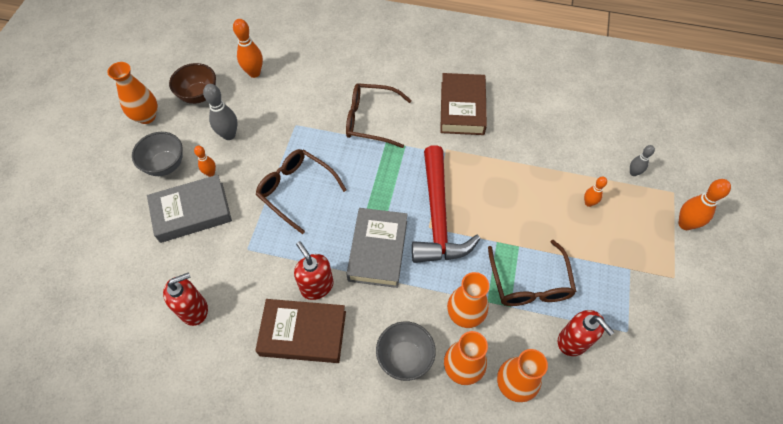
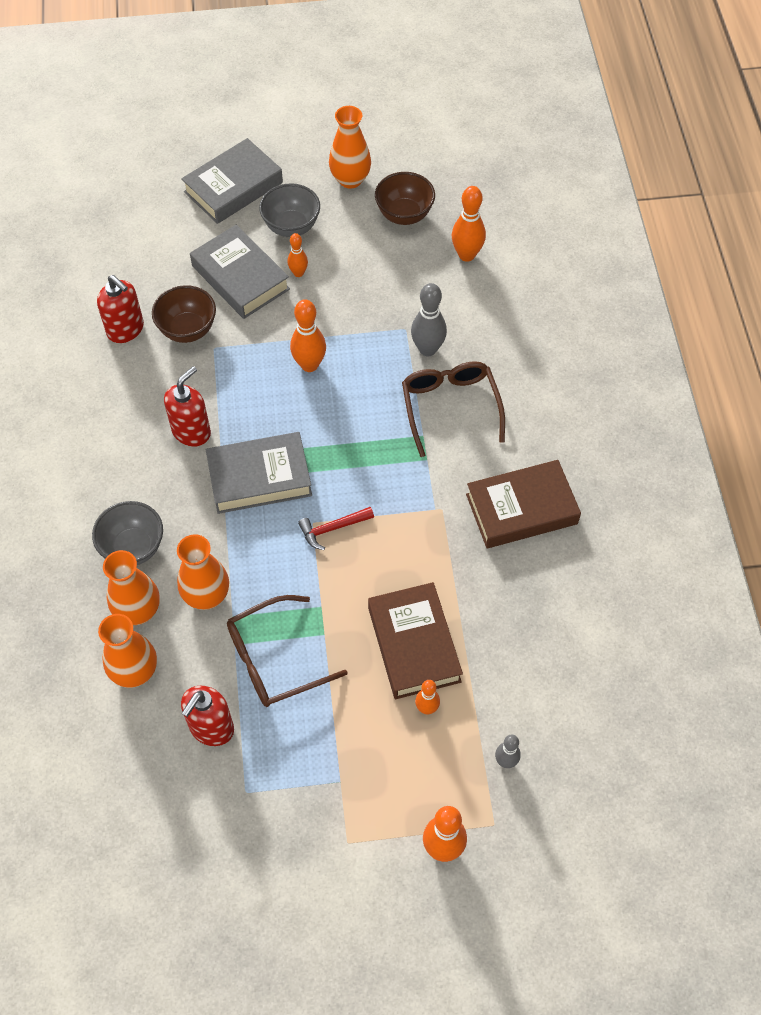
camera: 70 degrees right, 0 degrees up
grey bowling pin [203,84,237,140] -> grey bowling pin moved to [411,283,447,356]
brown glasses [255,149,347,234] -> orange bowling pin [290,299,326,372]
brown book [255,299,346,363] -> brown book moved to [368,582,463,699]
red hammer [412,145,480,263] -> red hammer [298,507,374,550], size x0.43
none -> brown bowl [152,285,216,343]
none -> grey book [181,138,283,224]

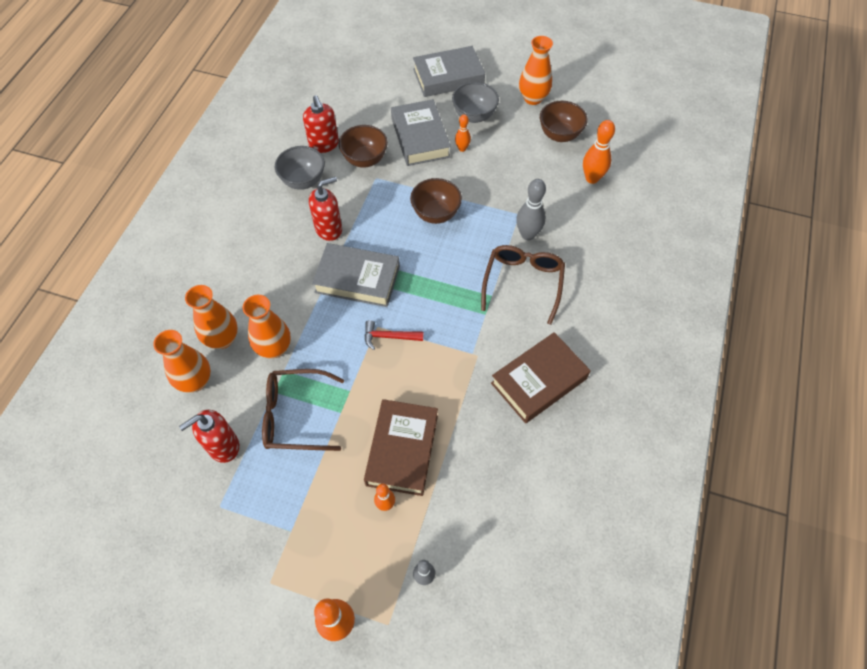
camera: 25 degrees right, 0 degrees up
grey bowl [92,501,163,565] -> grey bowl moved to [275,146,325,190]
orange bowling pin [290,299,326,372] -> brown bowl [410,178,462,224]
brown book [466,460,581,548] -> brown book turned 45 degrees counterclockwise [491,332,591,423]

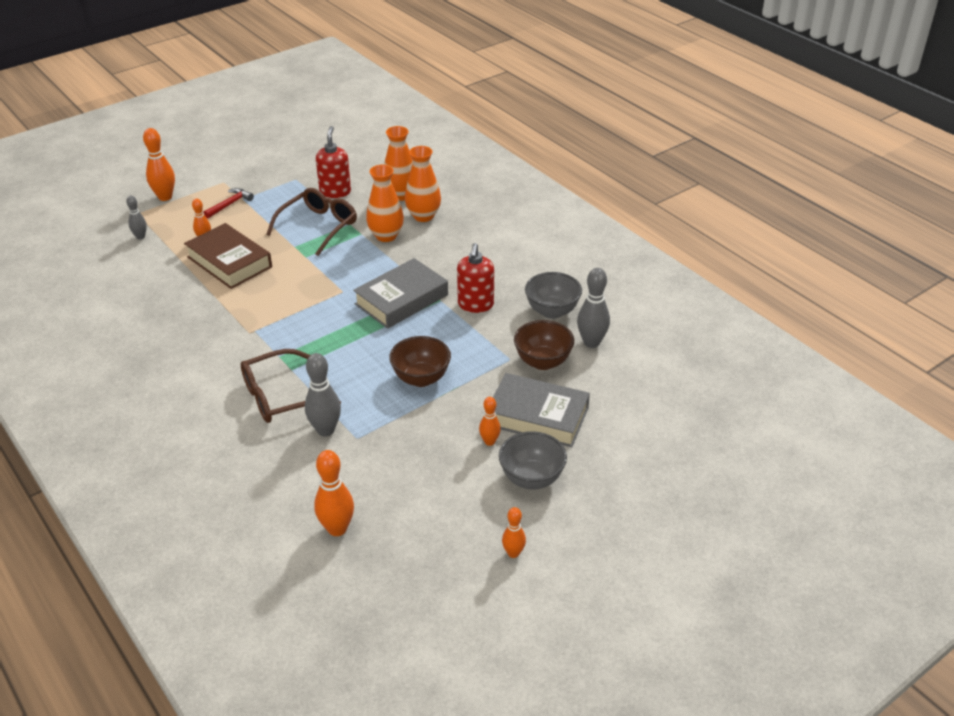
camera: 125 degrees right, 20 degrees down
red soap dispenser [303,95,339,153] -> grey bowling pin [577,268,610,348]
red hammer [365,320,424,350] -> red hammer moved to [203,188,254,219]
grey book [413,46,485,97] -> none
brown glasses [481,245,565,325] -> brown glasses turned 105 degrees clockwise [241,349,341,423]
brown book [491,332,591,423] -> none
orange vase [519,36,553,105] -> orange bowling pin [502,507,526,558]
brown bowl [540,101,588,142] -> none

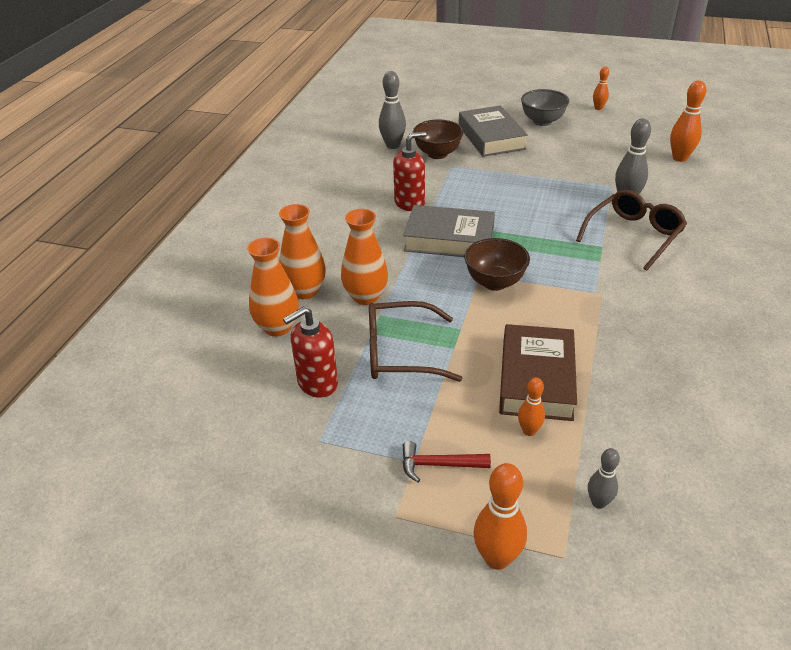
camera: 125 degrees left, 0 degrees up
brown glasses [241,349,341,423] -> brown glasses turned 75 degrees counterclockwise [576,190,687,271]
brown bowl [389,336,451,387] -> brown bowl moved to [464,238,530,291]
orange bowling pin [479,397,501,446] -> none
grey bowl [525,272,582,319] -> none

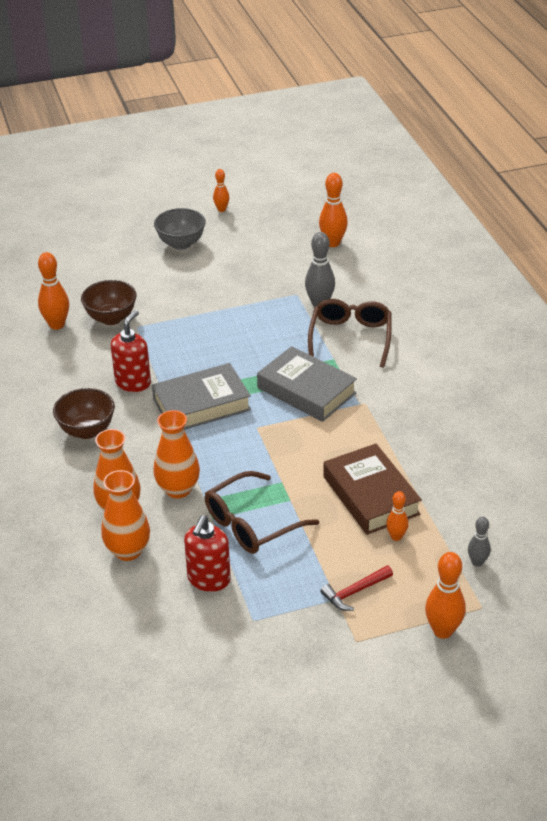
camera: 35 degrees left, 0 degrees up
grey bowling pin [379,71,406,149] -> orange bowling pin [38,252,69,330]
grey book [459,105,528,157] -> grey book moved to [257,346,357,422]
brown bowl [464,238,530,291] -> brown bowl moved to [53,388,115,439]

